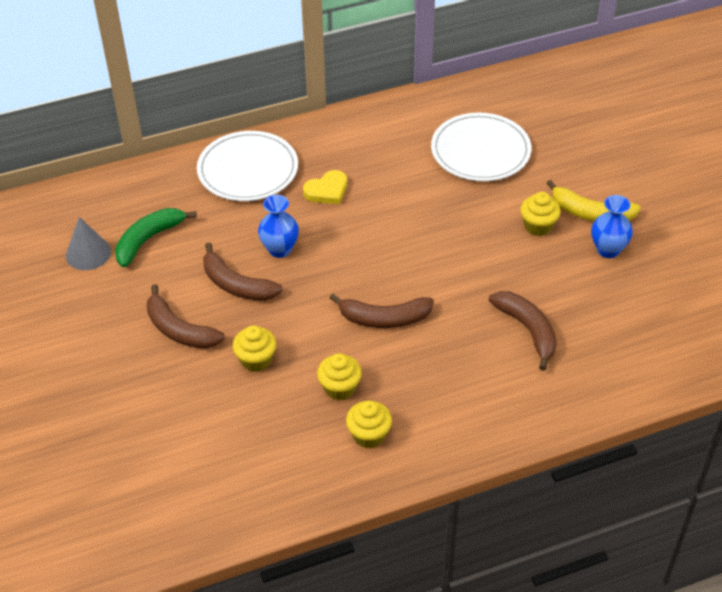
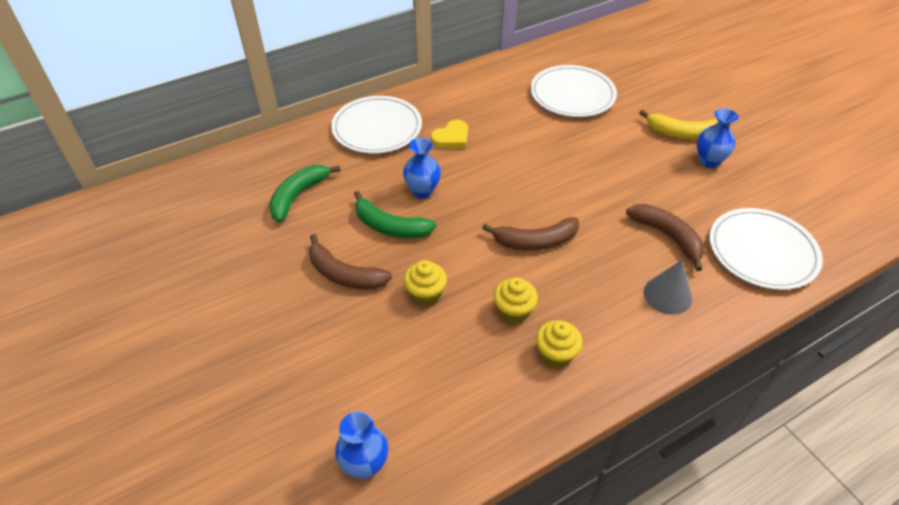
camera: 10 degrees left, 0 degrees up
grey cone [66,217,111,270] -> grey cone moved to [644,260,692,315]
brown banana [203,242,283,301] -> green banana [354,191,436,238]
yellow cupcake [520,192,561,236] -> none
none -> blue vase [335,411,388,479]
none -> white plate [709,208,823,290]

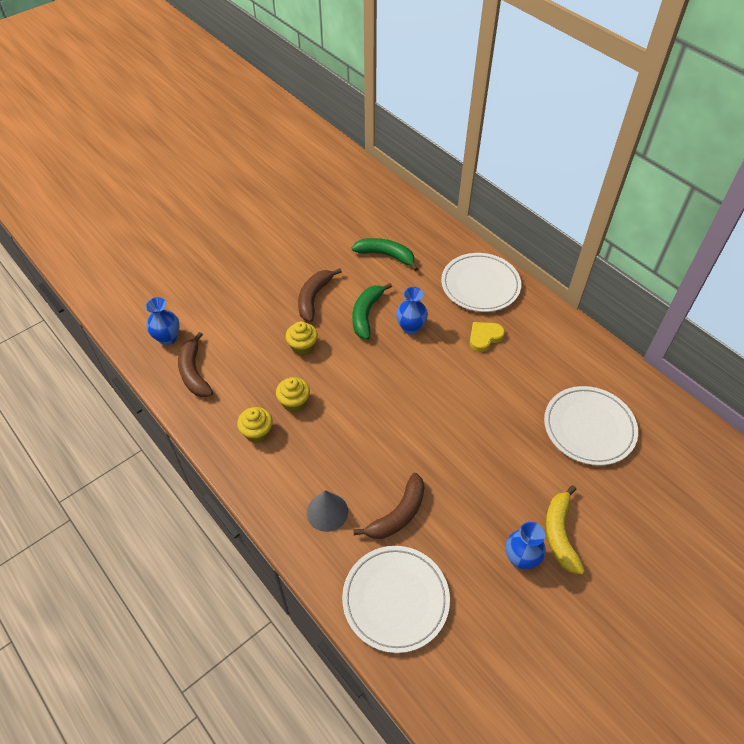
camera: 80 degrees right, 5 degrees up
yellow heart [431,120,468,149] -> yellow heart turned 105 degrees clockwise [470,322,505,352]
brown banana [482,217,579,250] -> brown banana moved to [178,332,213,397]

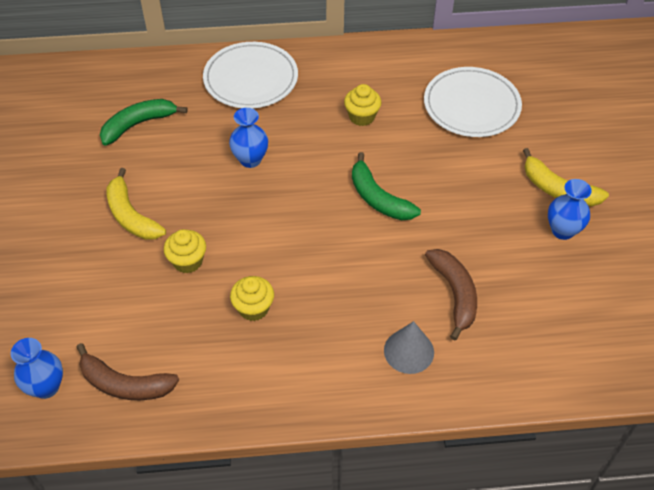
camera: 55 degrees left, 0 degrees up
yellow cupcake [237,407,273,443] -> yellow cupcake moved to [344,84,382,126]
brown banana [298,268,342,322] -> yellow banana [106,168,166,240]
white plate [342,546,450,653] -> none
green banana [352,283,392,340] -> green banana moved to [352,152,421,220]
yellow heart [470,322,505,352] -> none

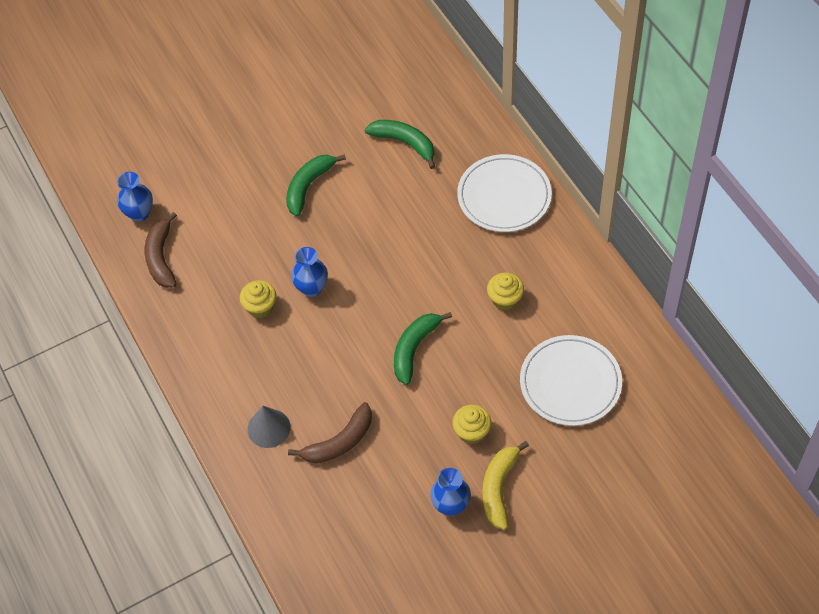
camera: 70 degrees right, 5 degrees up
yellow banana [106,168,166,240] -> green banana [286,154,346,217]
yellow cupcake [164,229,206,273] -> yellow cupcake moved to [452,405,491,444]
blue vase [229,108,268,168] -> blue vase moved to [291,247,328,297]

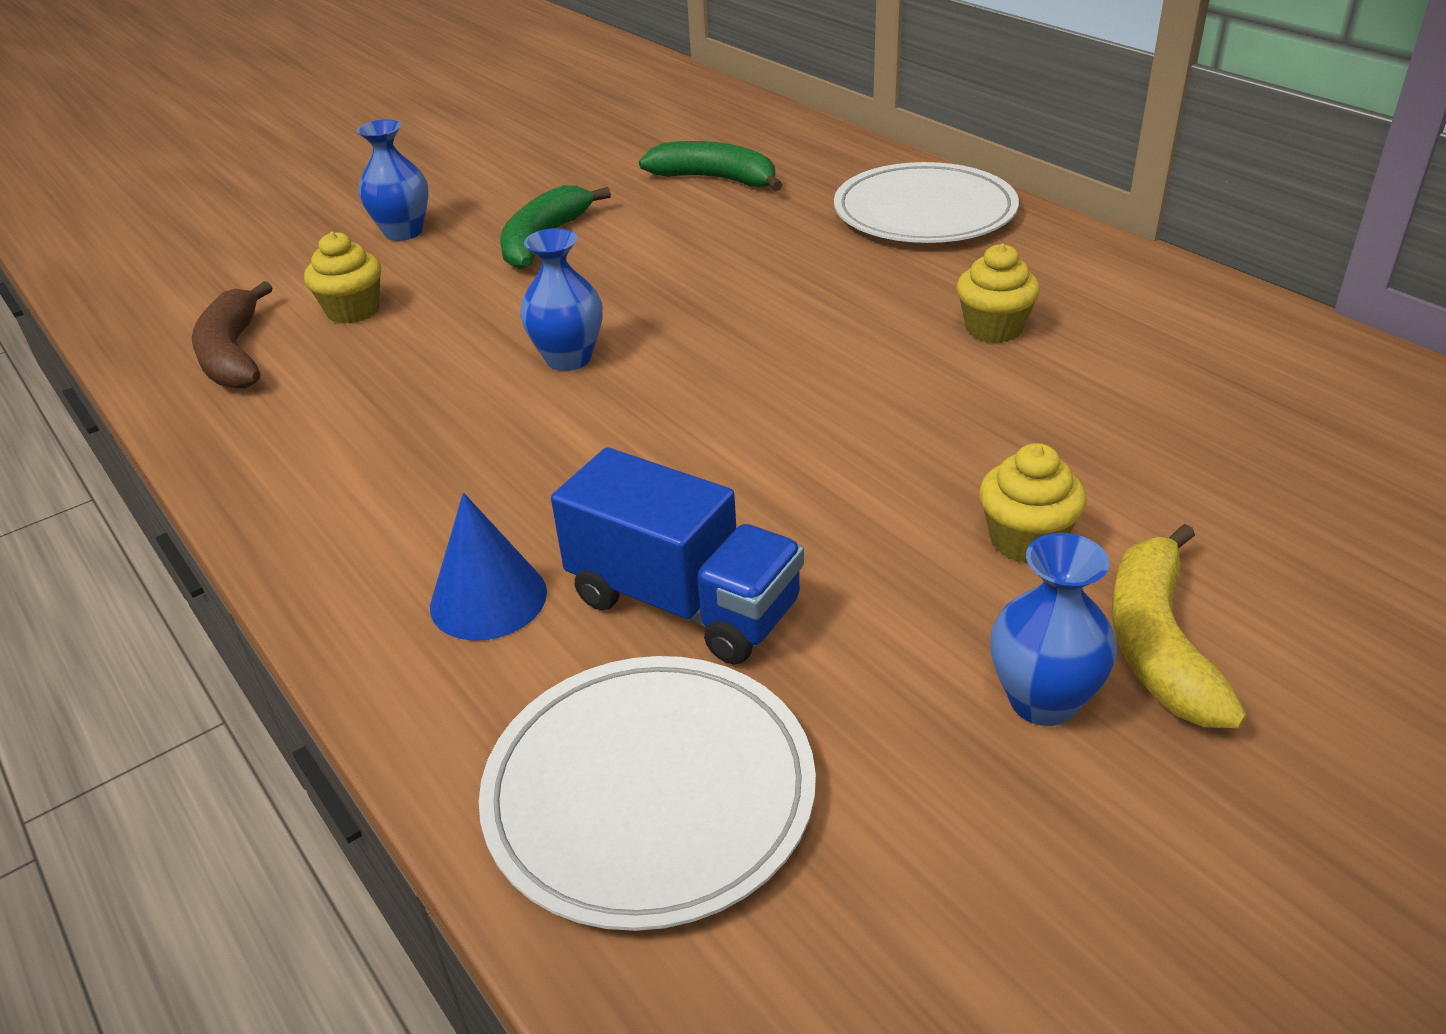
camera: 10 degrees left, 20 degrees down
blue vase [117,172,153,222] -> blue vase moved to [357,119,429,241]
yellow cupcake [240,280,276,318] -> yellow cupcake moved to [304,232,381,324]
grey cone [248,406,291,448] -> blue cone [430,493,547,641]
brown banana [288,402,372,463] -> blue truck [551,447,804,664]
green banana [394,312,452,385] -> none
white plate [520,335,622,426] -> white plate moved to [479,656,816,931]

